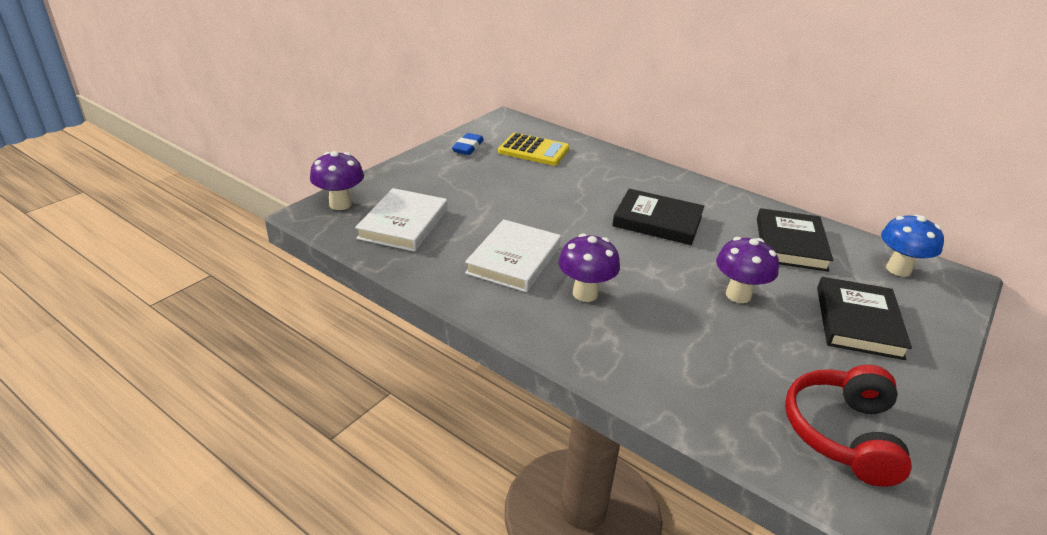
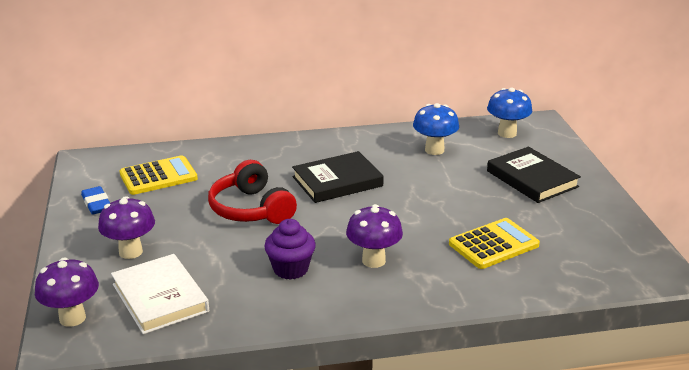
camera: 45 degrees left, 5 degrees down
white book [465,219,561,292] -> purple cupcake [264,219,316,280]
purple mushroom [716,237,779,303] -> purple mushroom moved to [98,196,155,259]
black book [757,208,833,272] -> blue mushroom [413,103,459,155]
red headphones [785,365,912,487] -> red headphones moved to [208,160,297,224]
none -> yellow calculator [449,218,540,269]

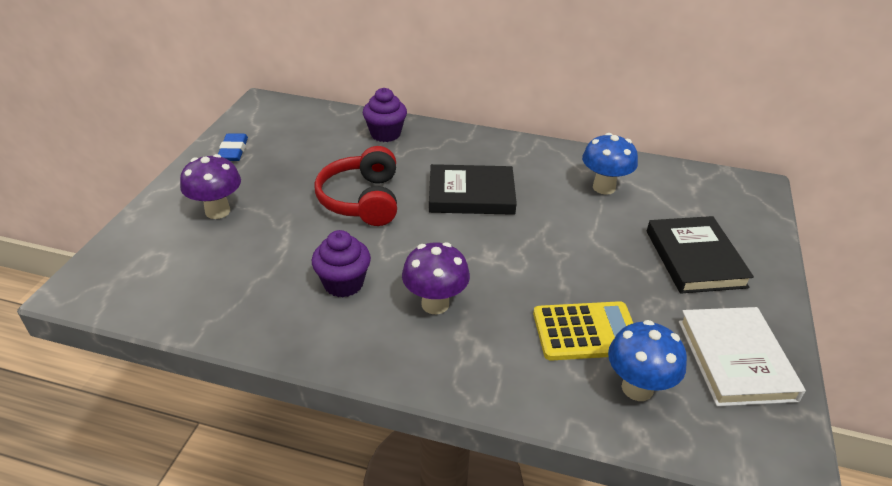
camera: 25 degrees right, 10 degrees up
purple mushroom [35,258,99,327] -> none
white book [111,254,209,334] -> white book moved to [679,307,806,406]
yellow calculator [120,155,198,195] -> none
blue mushroom [487,88,532,138] -> blue mushroom moved to [608,320,687,401]
none -> purple cupcake [363,88,407,142]

